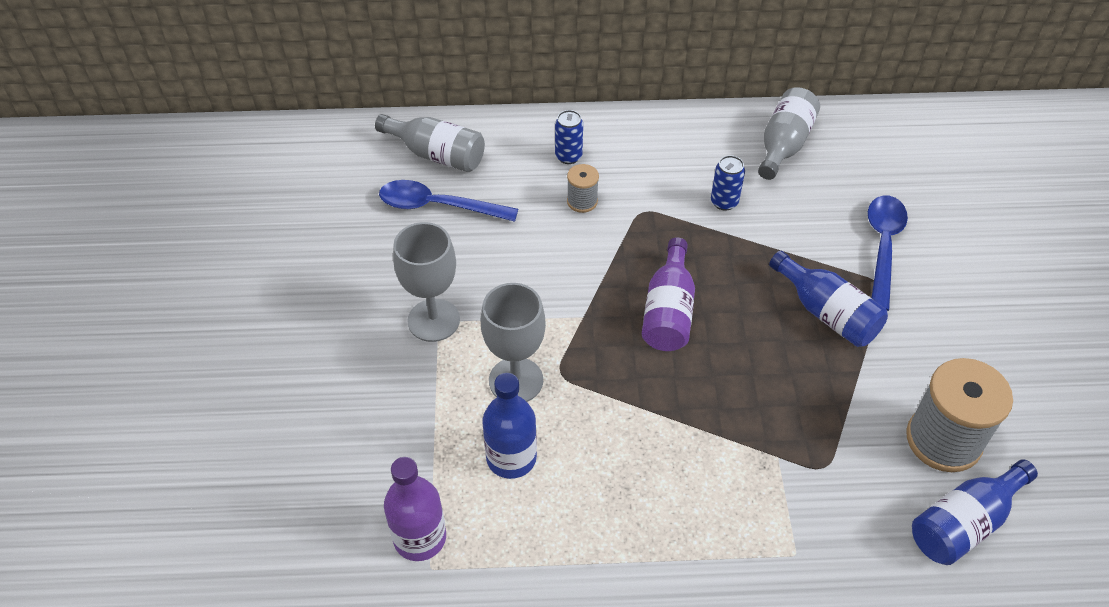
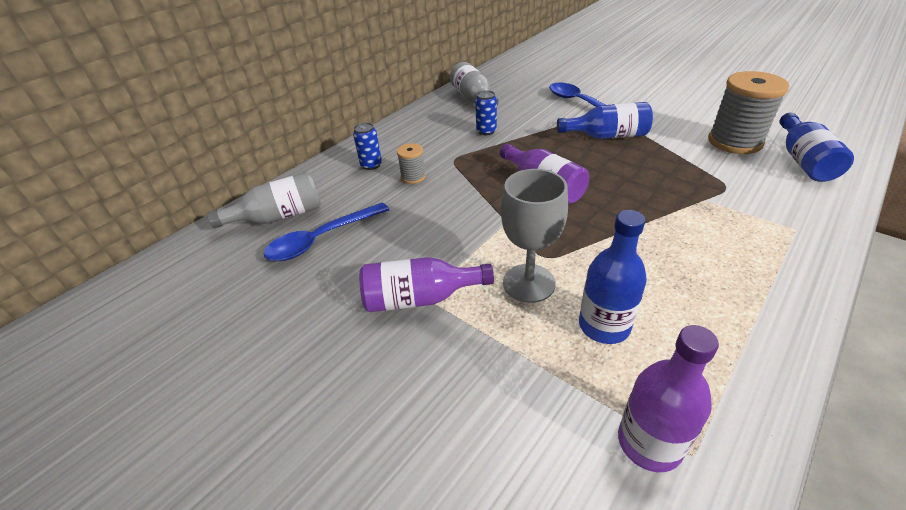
camera: 45 degrees left, 10 degrees down
grey goblet [393,222,460,342] -> purple bottle [359,257,494,312]

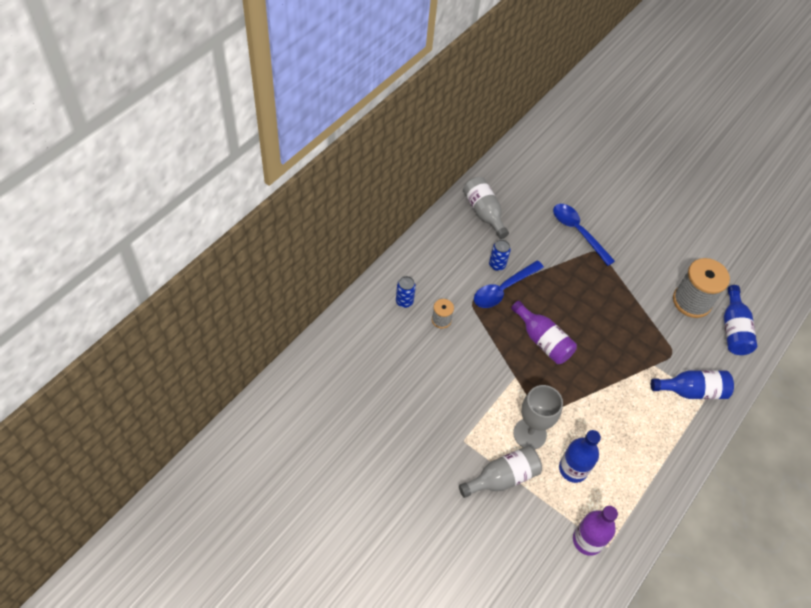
camera: 10 degrees left, 15 degrees up
grey bottle [207,172,321,228] -> grey bottle moved to [459,446,542,498]
blue spoon [264,202,389,261] -> blue spoon moved to [474,260,544,308]
purple bottle [359,257,494,312] -> none
blue bottle [557,102,653,139] -> blue bottle moved to [651,370,734,399]

